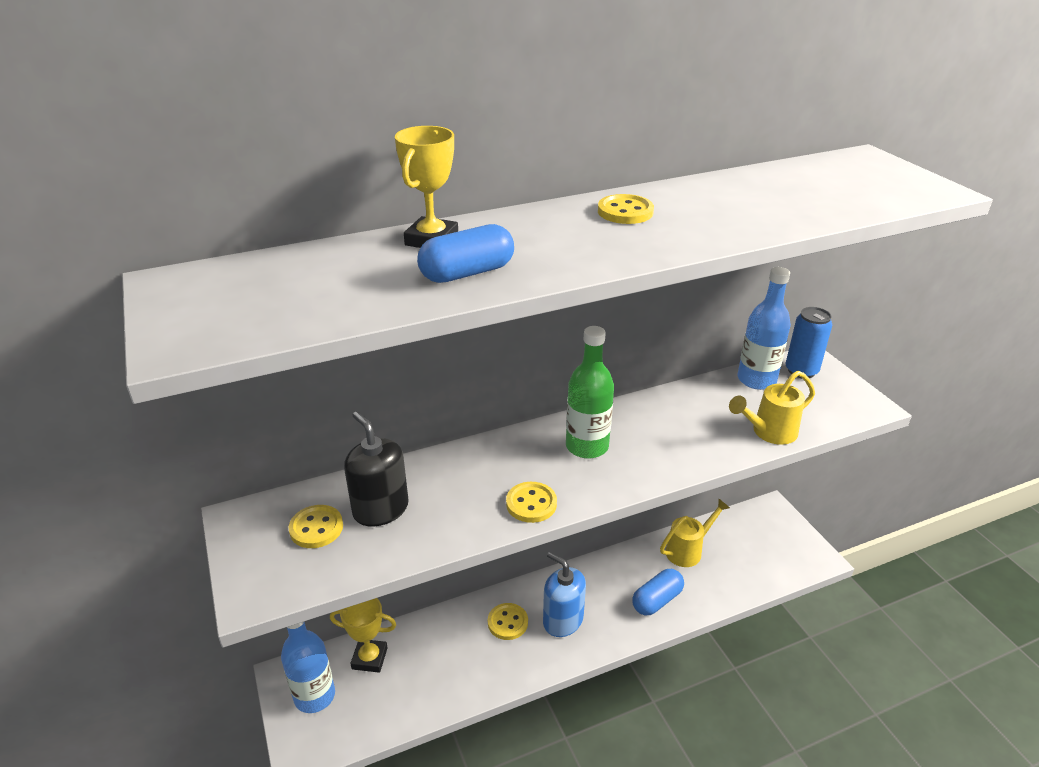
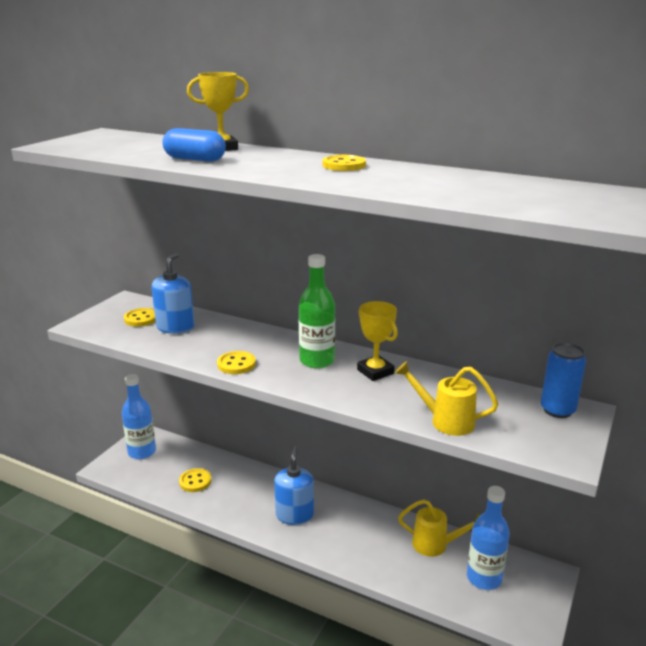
camera: 50 degrees right, 10 degrees down
yellow trophy [330,598,396,673] -> yellow trophy moved to [357,301,398,381]
black soap dispenser [344,411,409,527] -> blue soap dispenser [152,253,195,334]
yellow button [488,603,528,640] -> yellow button moved to [179,468,211,492]
blue capsule [632,569,684,615] -> none
blue bottle [738,267,791,390] -> blue bottle moved to [467,486,510,590]

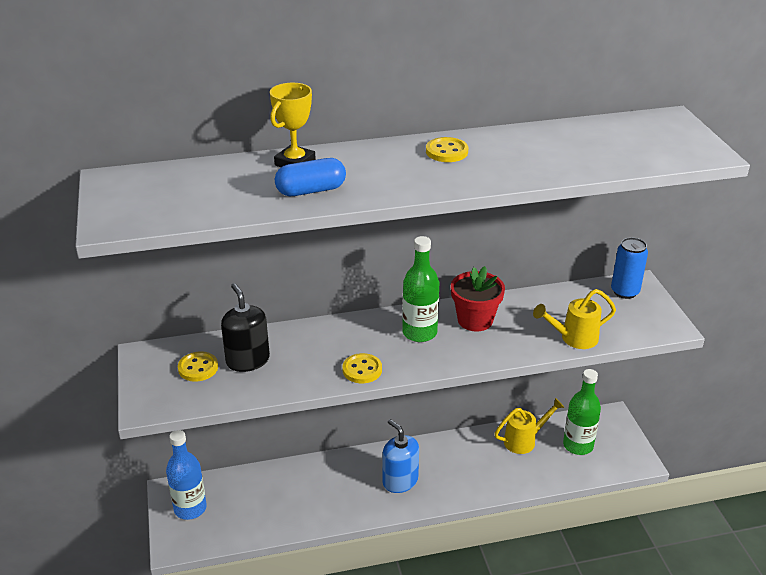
camera: 40 degrees left, 10 degrees up
blue soap dispenser [152,253,195,334] -> black soap dispenser [221,283,270,372]
yellow button [179,468,211,492] -> none
yellow trophy [357,301,398,381] -> red flower pot [451,266,505,331]
blue bottle [467,486,510,590] -> green bottle [563,369,601,455]

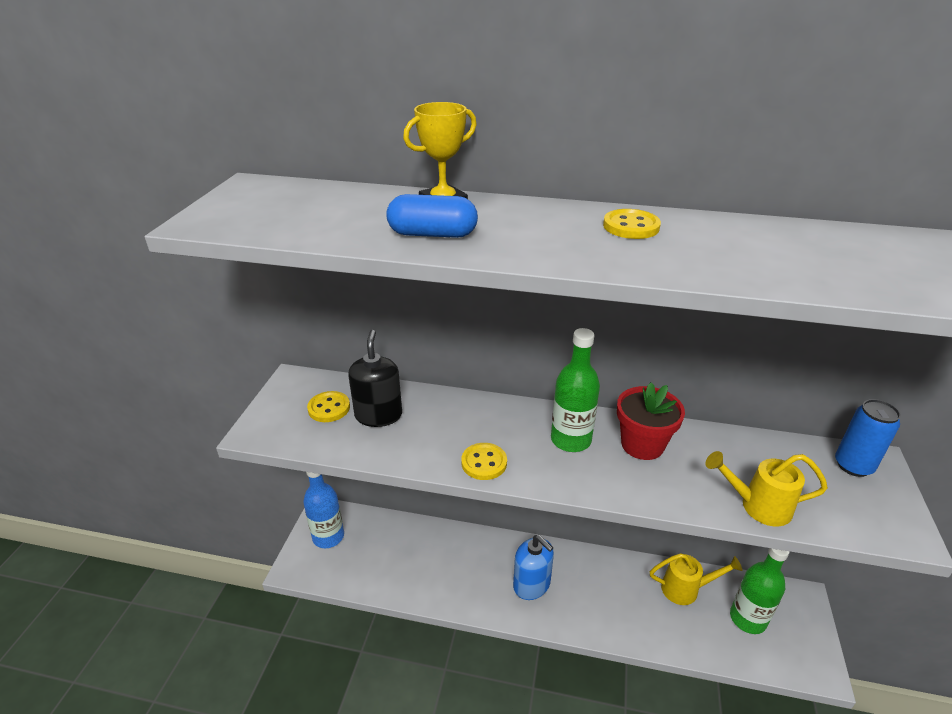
camera: 25 degrees right, 0 degrees up
blue soap dispenser [383,419,419,493] -> blue soap dispenser turned 150 degrees clockwise [513,535,554,600]

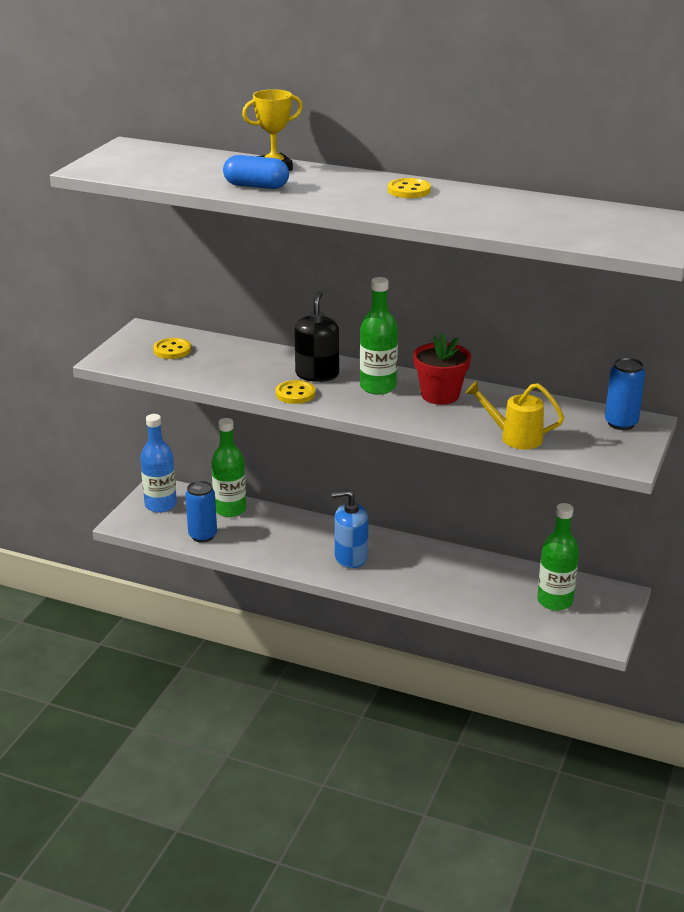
camera: 10 degrees right, 5 degrees down
black soap dispenser [349,330,402,427] -> black soap dispenser moved to [294,291,339,382]
blue soap dispenser [513,535,554,600] -> blue soap dispenser turned 120 degrees clockwise [331,490,368,568]
yellow watering can [650,553,743,605] -> none
none -> blue can [185,481,217,542]
none -> green bottle [211,418,246,517]

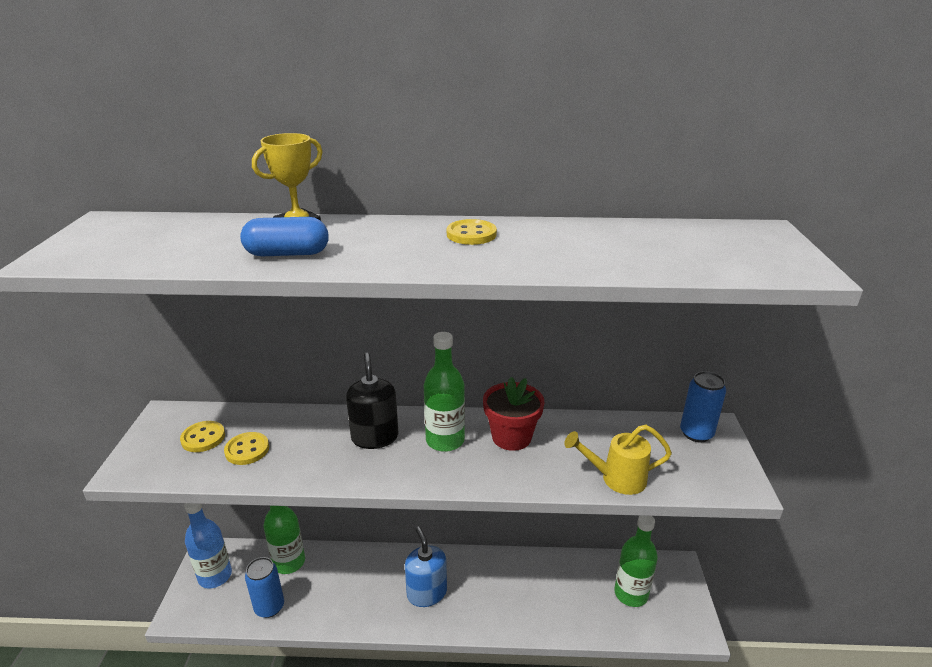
camera: 20 degrees left, 0 degrees up
yellow button [276,380,315,404] -> yellow button moved to [224,432,269,465]
blue soap dispenser [331,490,368,568] -> blue soap dispenser turned 90 degrees clockwise [405,527,447,607]

